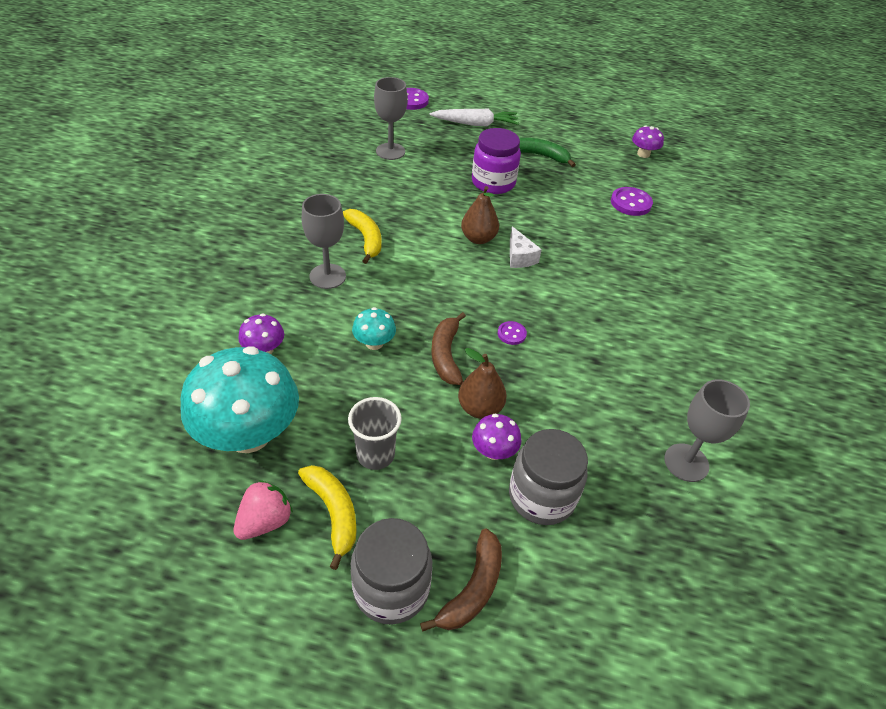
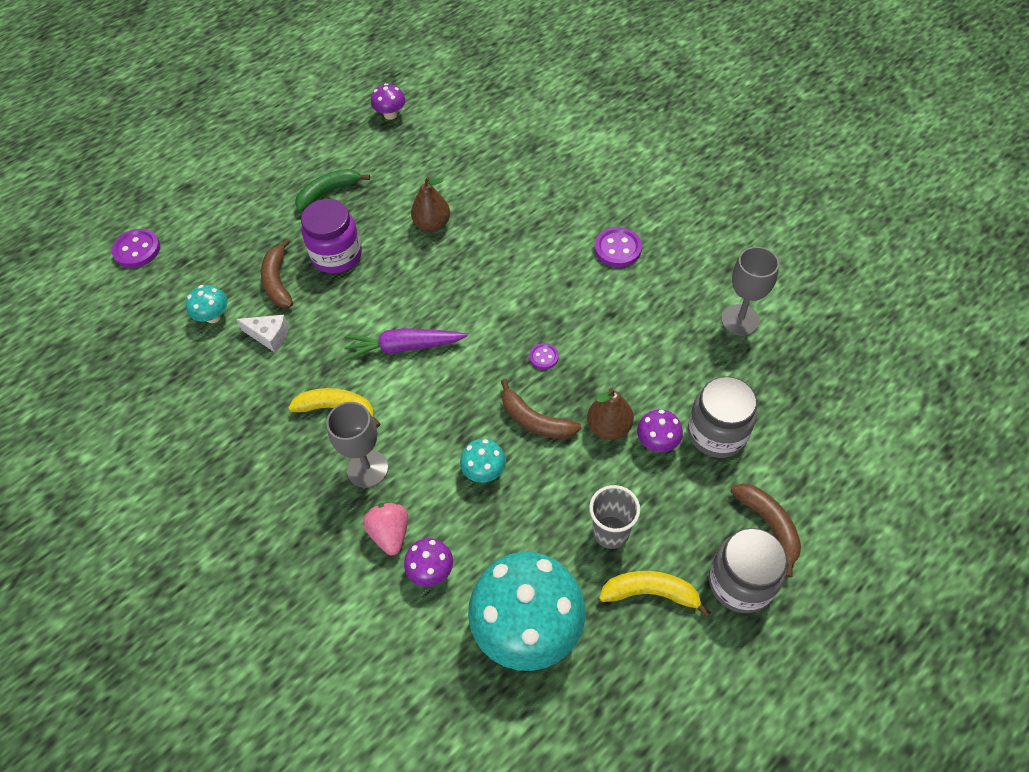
camera: 50 degrees left, 10 degrees up
pink strawberry [234,480,293,540] -> pink strawberry moved to [363,502,408,555]
grey goblet [374,77,408,160] -> turquoise mushroom [186,285,227,323]
white carrot [429,109,519,126] -> none
brown pear [461,186,499,244] -> brown pear moved to [411,177,450,232]
white cheese [510,226,542,268] -> white cheese moved to [236,315,289,352]
purple button [611,187,653,216] -> purple button moved to [595,227,642,267]
none -> brown banana [261,239,293,308]
none -> purple carrot [345,328,468,360]

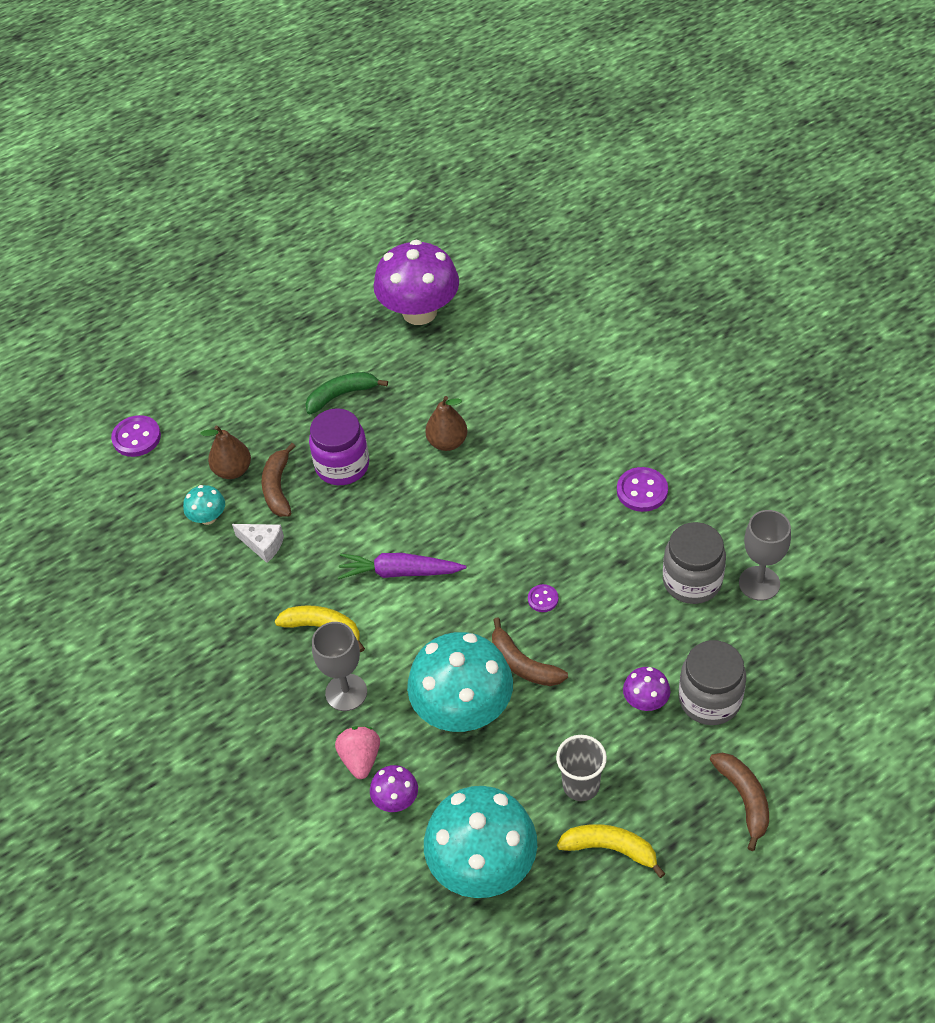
camera: 10 degrees right, 5 degrees down
purple mushroom [371,83,406,120] -> purple mushroom [374,240,459,325], size x2.23
turquoise mushroom [460,439,506,483] -> turquoise mushroom [407,632,513,732], size x2.23
brown pear [587,388,634,440] -> brown pear moved to [200,426,251,479]
grey jar [709,528,787,613] -> grey jar moved to [663,522,726,604]

